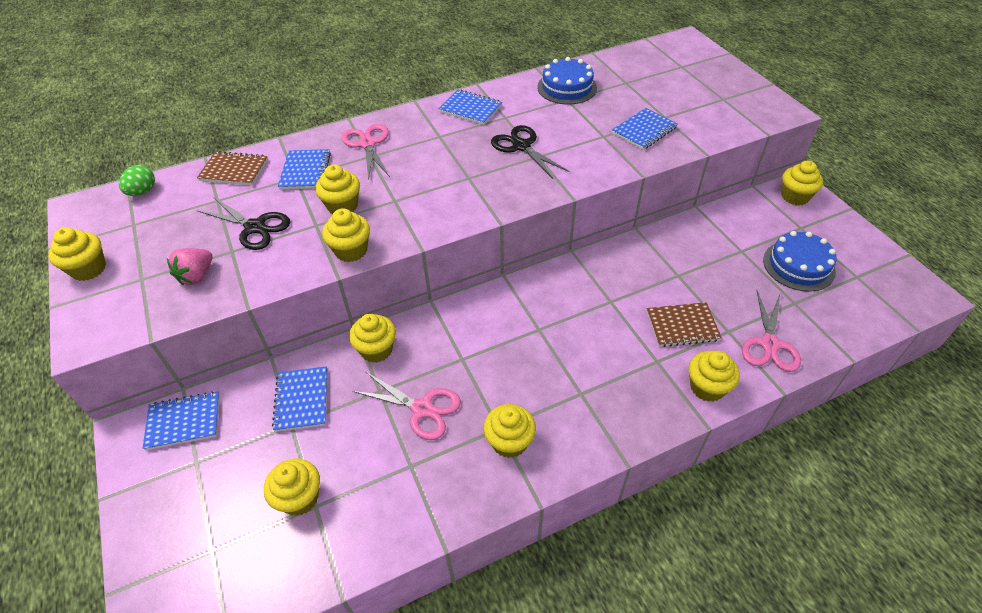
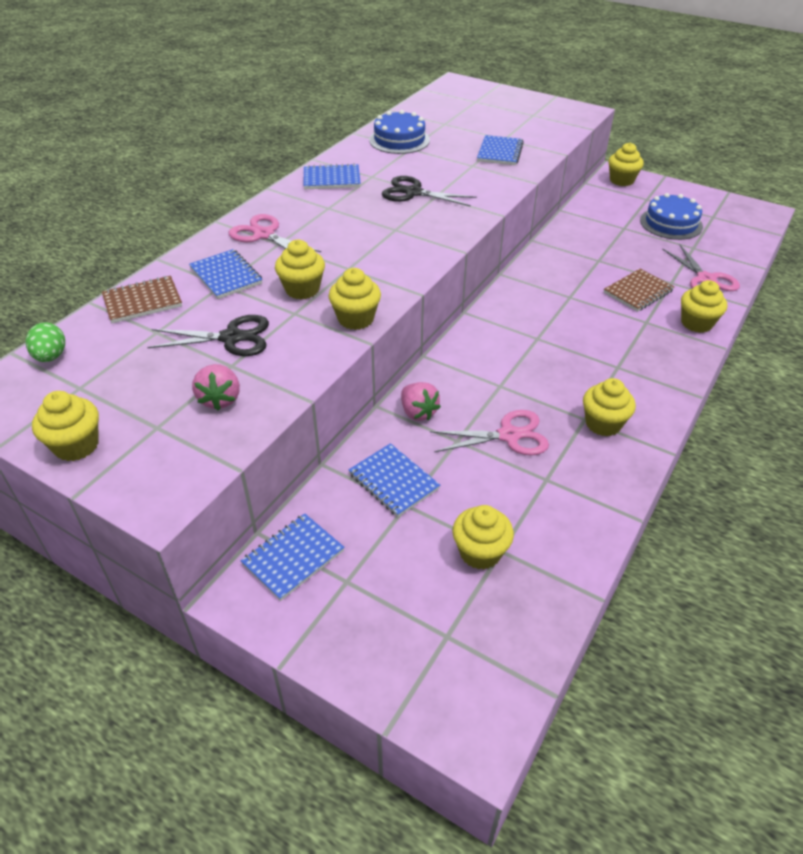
camera: 35 degrees left, 5 degrees down
yellow cupcake [349,313,396,363] -> pink strawberry [401,382,441,421]

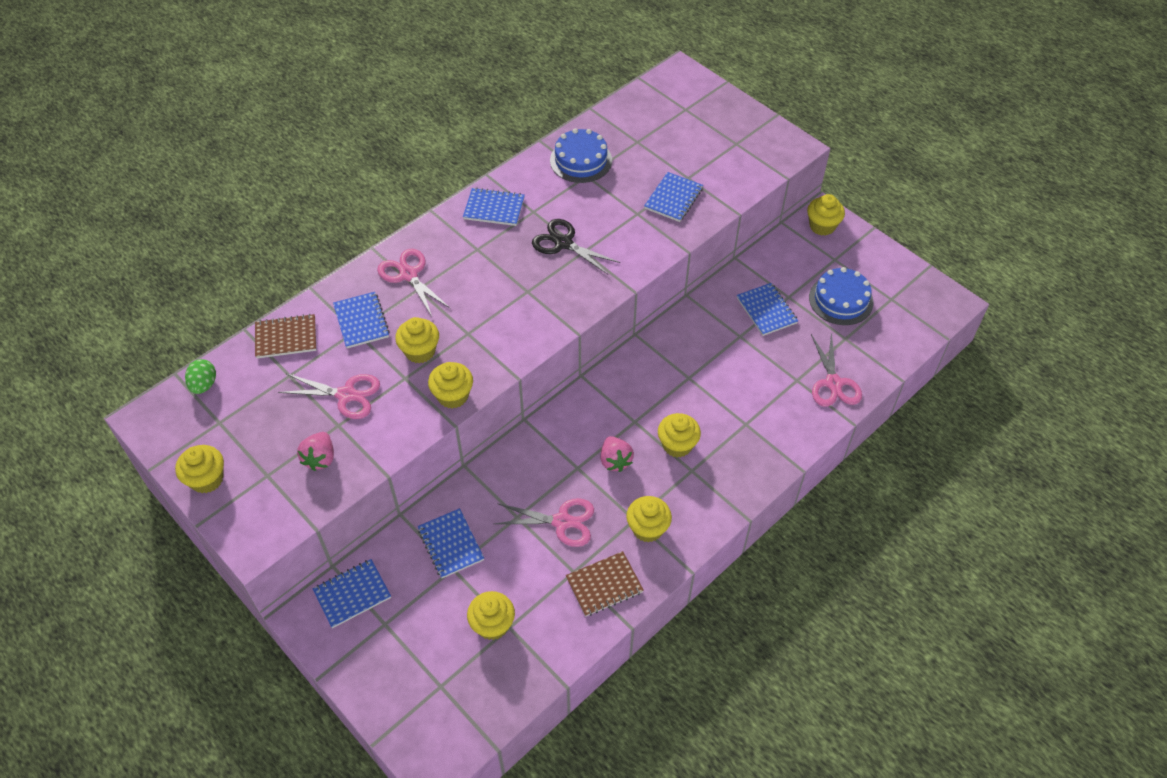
camera: 15 degrees right, 10 degrees up
black scissors [147,315,269,356] -> pink scissors [278,374,380,419]
pink strawberry [401,382,441,421] -> pink strawberry moved to [600,436,634,472]
brown notebook [604,269,674,312] -> brown notebook moved to [566,551,644,617]
yellow cupcake [681,280,727,333] -> yellow cupcake moved to [658,413,701,457]
none -> blue notebook [737,283,798,336]

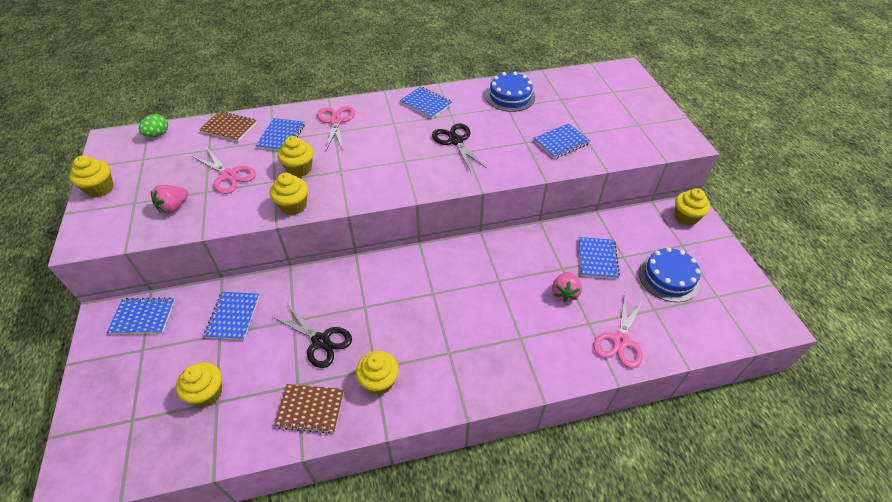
camera: 30 degrees right, 5 degrees down
pink scissors [495,498,594,547] -> black scissors [273,305,352,368]
pink strawberry [600,436,634,472] -> pink strawberry moved to [552,272,582,302]
yellow cupcake [658,413,701,457] -> none

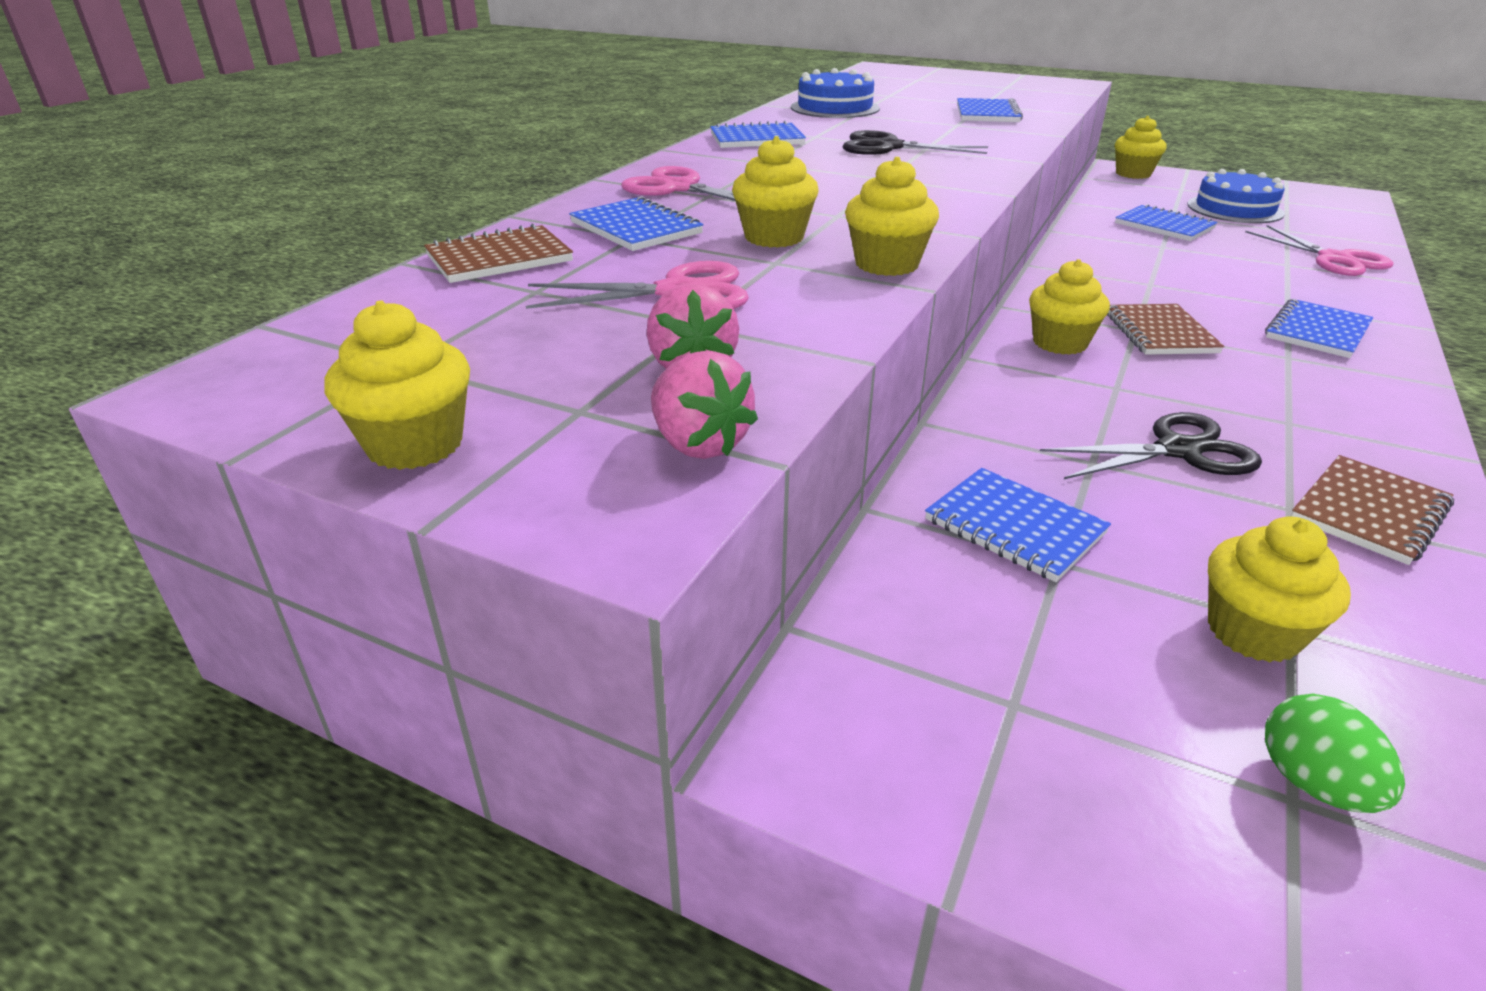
camera: 50 degrees left, 15 degrees down
blue notebook [107,297,175,334] -> blue notebook moved to [1265,299,1373,358]
green egg [139,114,168,137] -> green egg moved to [1265,694,1405,813]
yellow cupcake [356,351,399,395] -> yellow cupcake moved to [1029,259,1110,355]
pink strawberry [552,272,582,302] -> pink strawberry moved to [651,350,758,459]
none -> brown notebook [1107,304,1224,355]

